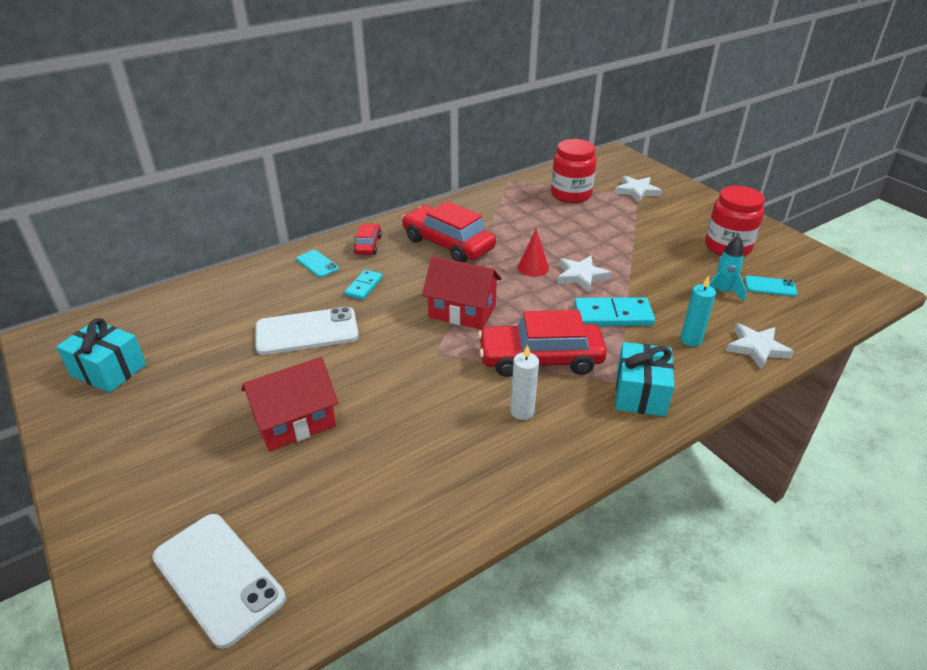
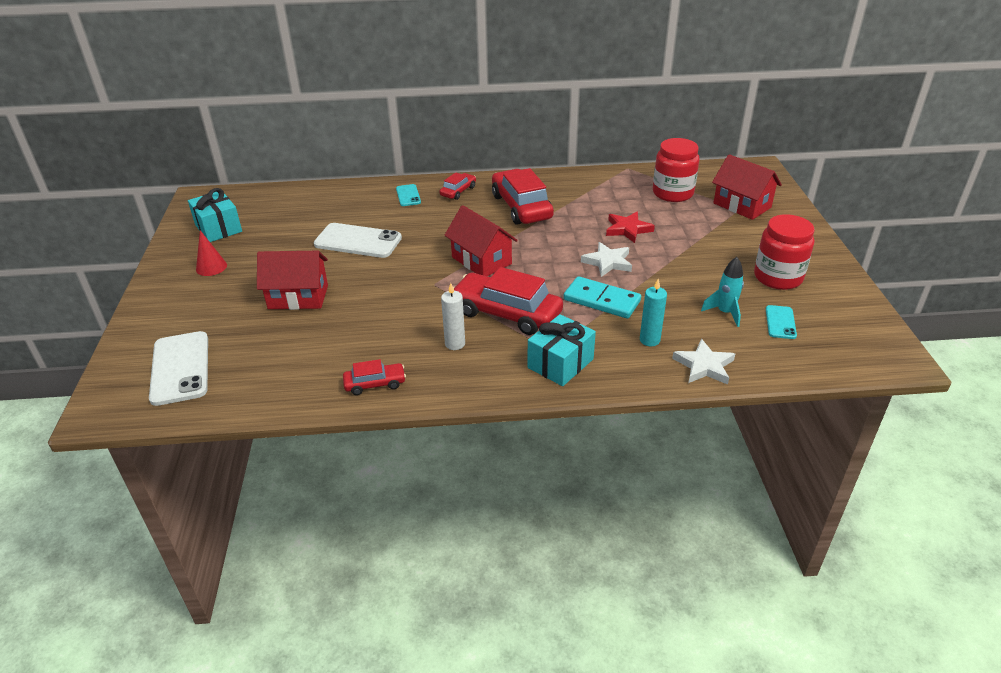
camera: 30 degrees right, 0 degrees up
turquoise domino [344,270,383,300] -> none
red cone [518,229,549,277] -> red cone moved to [196,230,227,276]
white star [615,176,662,203] -> red house [712,154,782,220]
turquoise phone [745,276,798,296] -> turquoise phone turned 60 degrees clockwise [766,305,797,339]
none -> red car [343,359,406,395]
none -> red star [606,212,655,243]

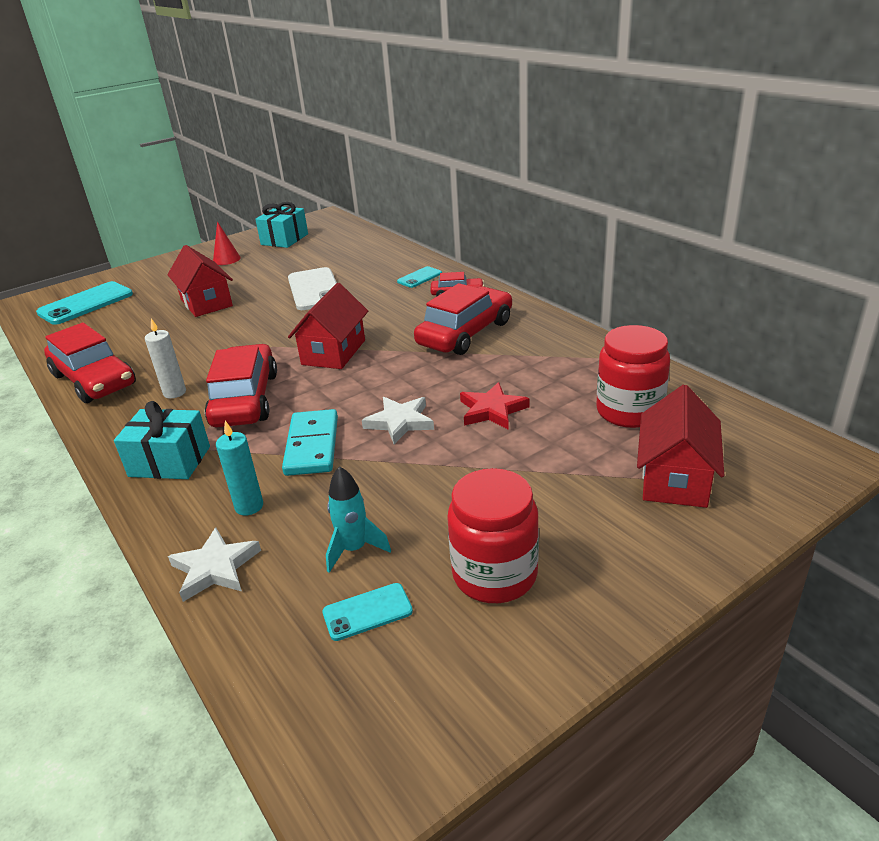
camera: 60 degrees right, 5 degrees down
white phone [149,331,208,406] -> turquoise phone [36,281,133,325]
red car [343,359,406,395] -> red car [44,323,136,403], size x1.98

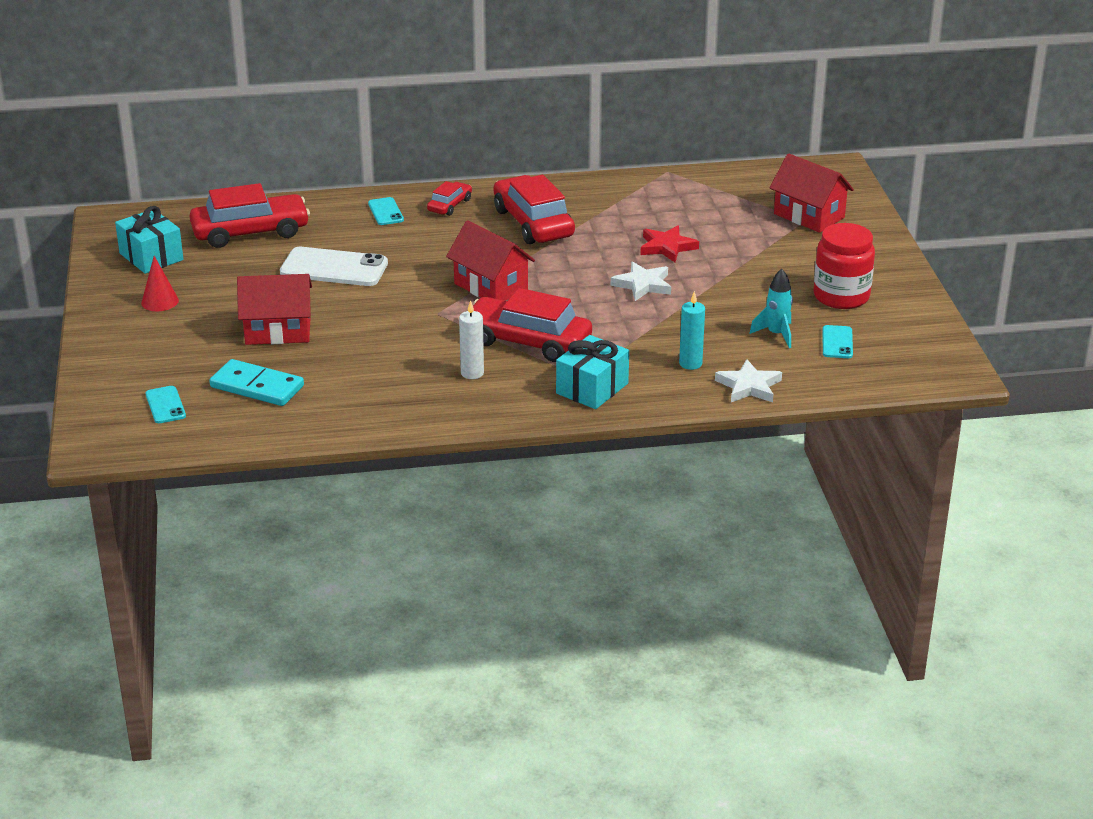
camera: 65 degrees left, 0 degrees up
turquoise phone [36,281,133,325] -> turquoise phone [145,386,186,423], size x0.52
red car [44,323,136,403] -> red car moved to [190,183,310,248]
turquoise domino [282,409,338,476] -> turquoise domino moved to [209,359,304,406]
red jar [596,325,670,428] -> none

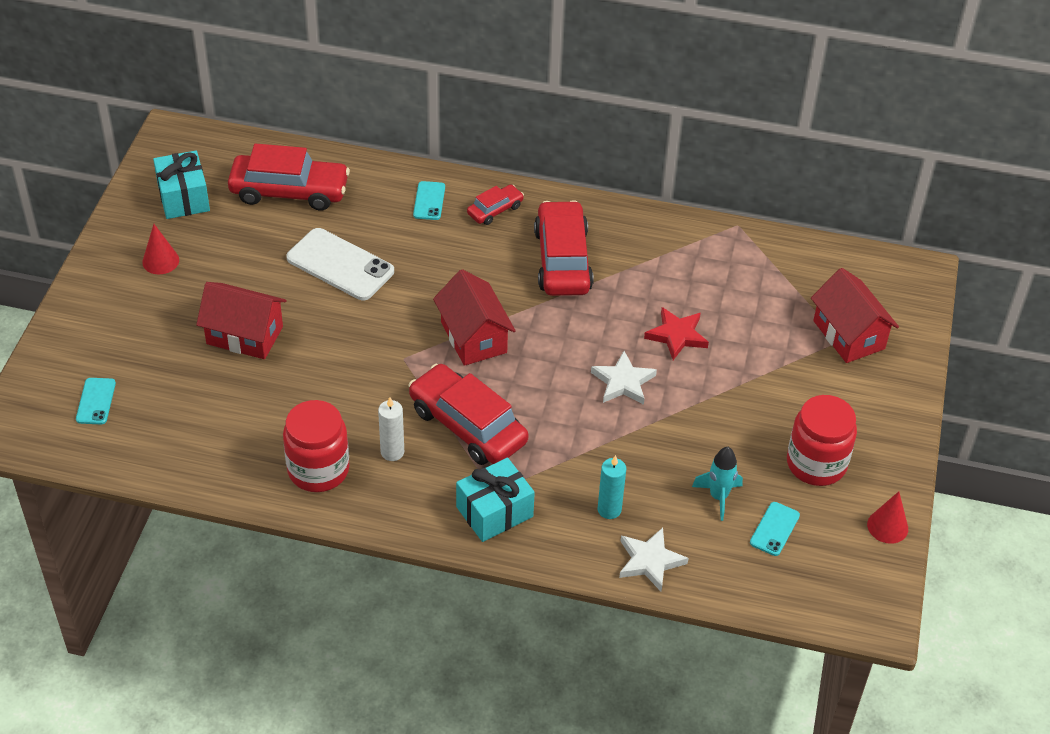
camera: 20 degrees right, 15 degrees up
turquoise domino [209,359,304,406] -> none
none -> red jar [283,400,349,492]
none -> red cone [867,491,908,544]

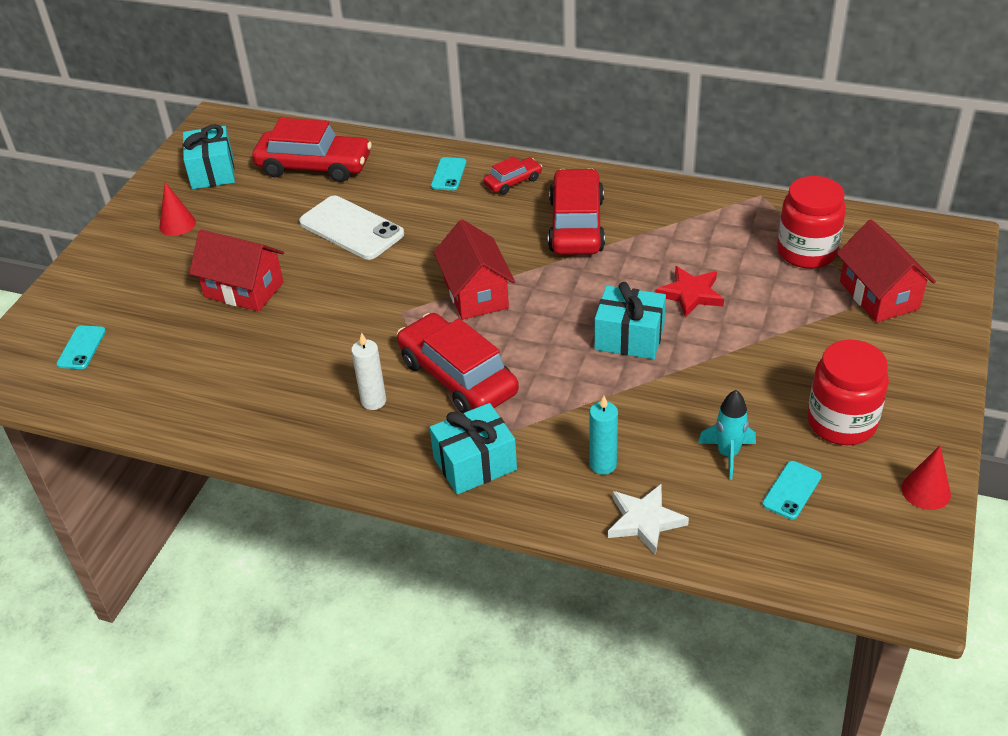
camera: 10 degrees right, 5 degrees down
red jar [283,400,349,492] -> red jar moved to [777,176,846,269]
white star [591,351,657,405] -> turquoise gift [594,282,666,359]

